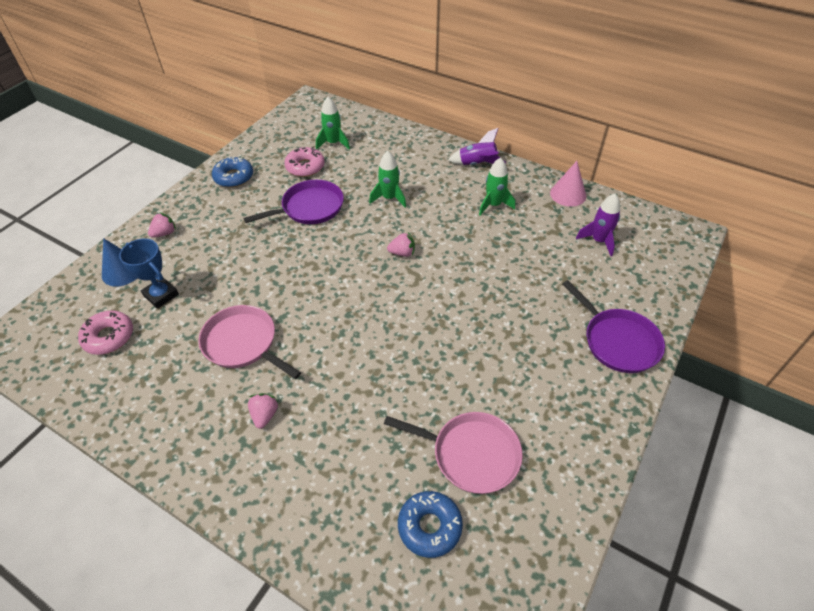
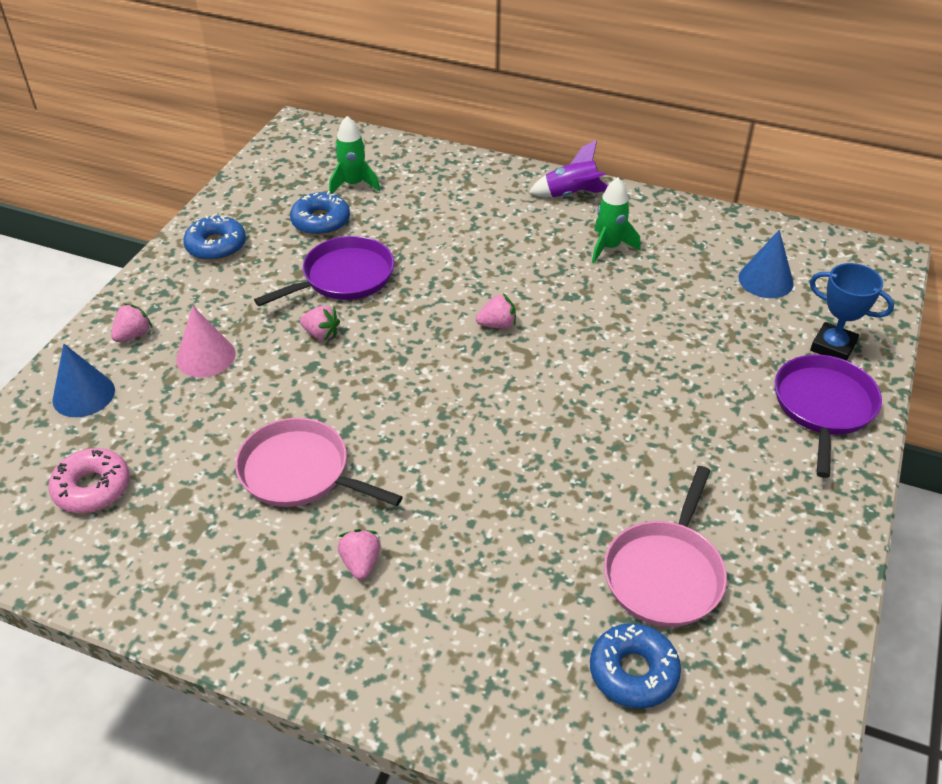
camera: 10 degrees left, 5 degrees down
blue trophy [119,238,179,309] -> blue trophy moved to [810,263,894,361]
pink donut [284,147,325,177] -> blue donut [290,191,350,236]
green rocket [369,151,406,208] -> none
pink pan [384,412,523,494] -> pink pan turned 105 degrees clockwise [604,466,727,627]
pink cone [550,161,586,207] -> pink cone moved to [176,305,236,378]
purple pan [562,280,665,373] -> purple pan turned 120 degrees counterclockwise [775,355,882,478]
purple rocket [576,194,620,256] -> blue cone [738,230,794,298]
none -> pink strawberry [300,306,340,340]

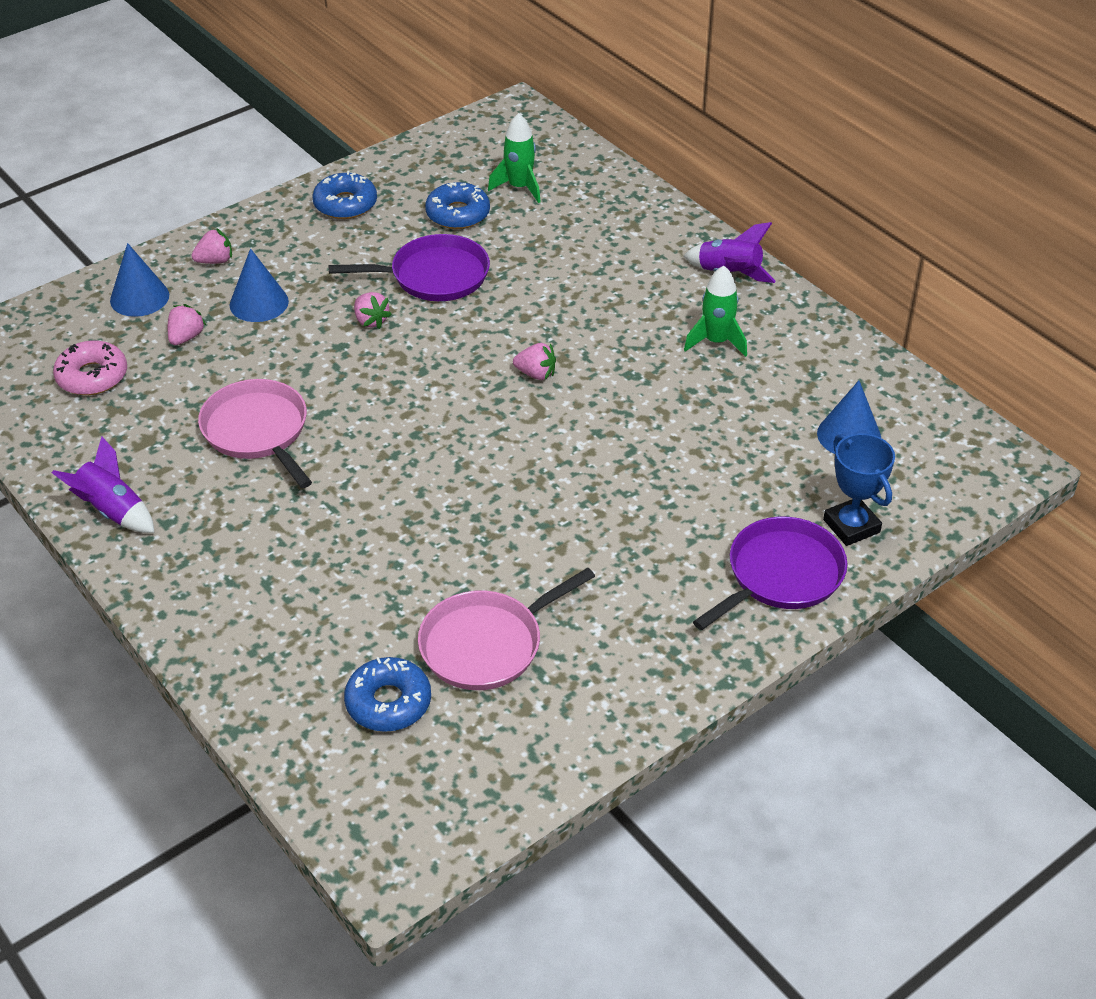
camera: 30 degrees right, 0 degrees up
pink cone [176,305,236,378] -> blue cone [230,248,289,322]
pink strawberry [338,529,381,580] -> pink strawberry moved to [168,304,207,345]
none -> purple rocket [52,437,155,533]

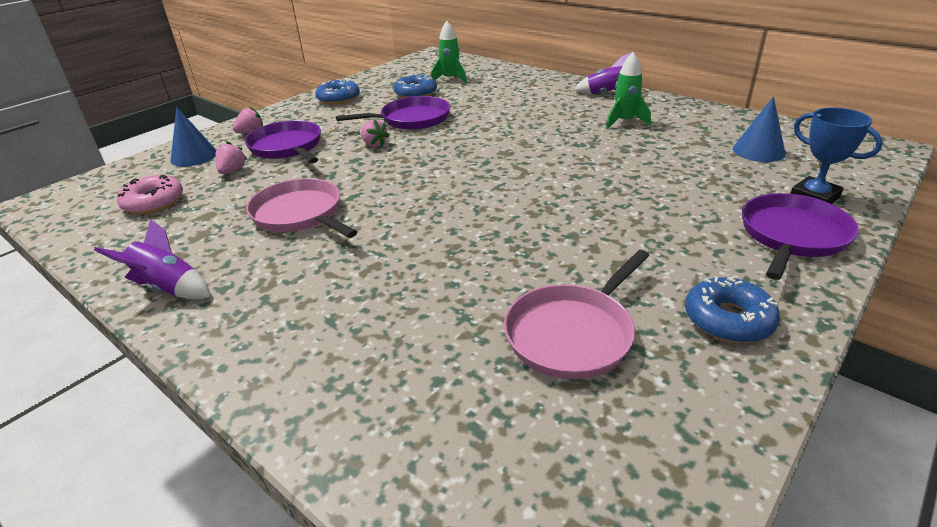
camera: 10 degrees left, 10 degrees down
blue cone [230,248,289,322] -> purple pan [245,120,321,163]
blue donut [344,657,431,732] -> blue donut moved to [685,276,780,343]
pink strawberry [513,343,556,380] -> none

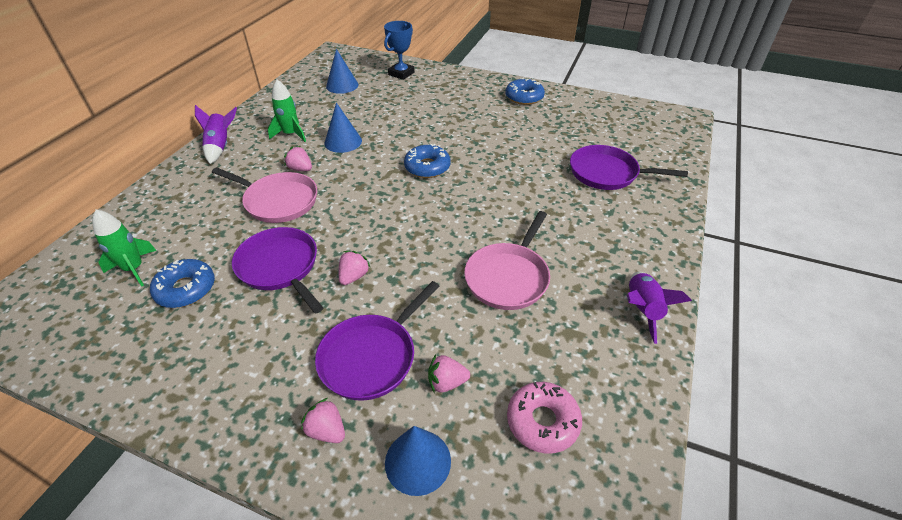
camera: 110 degrees left, 10 degrees up
blue donut [315,79,360,105] -> blue donut moved to [404,144,450,178]
pink pan [504,250,649,379] -> pink pan moved to [212,167,317,223]
purple pan [742,193,859,280] -> purple pan moved to [570,145,688,190]
none -> pink strawberry [284,146,312,171]
none -> blue cone [325,102,362,153]

